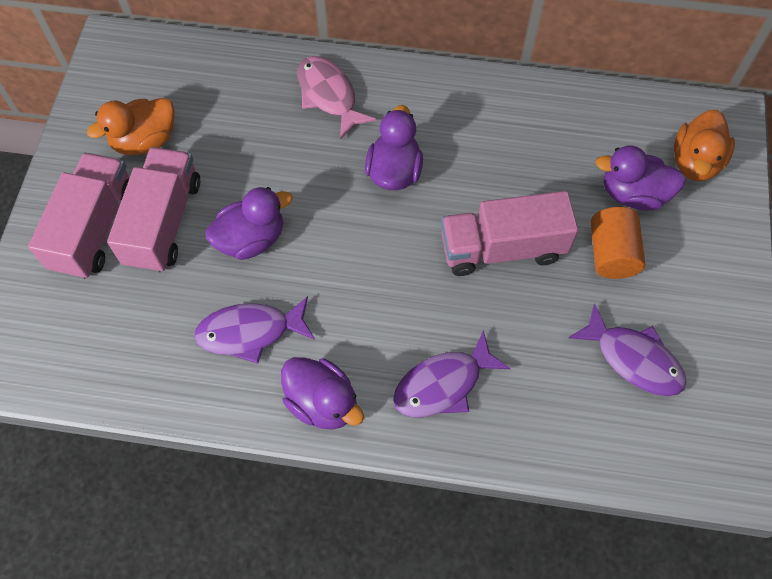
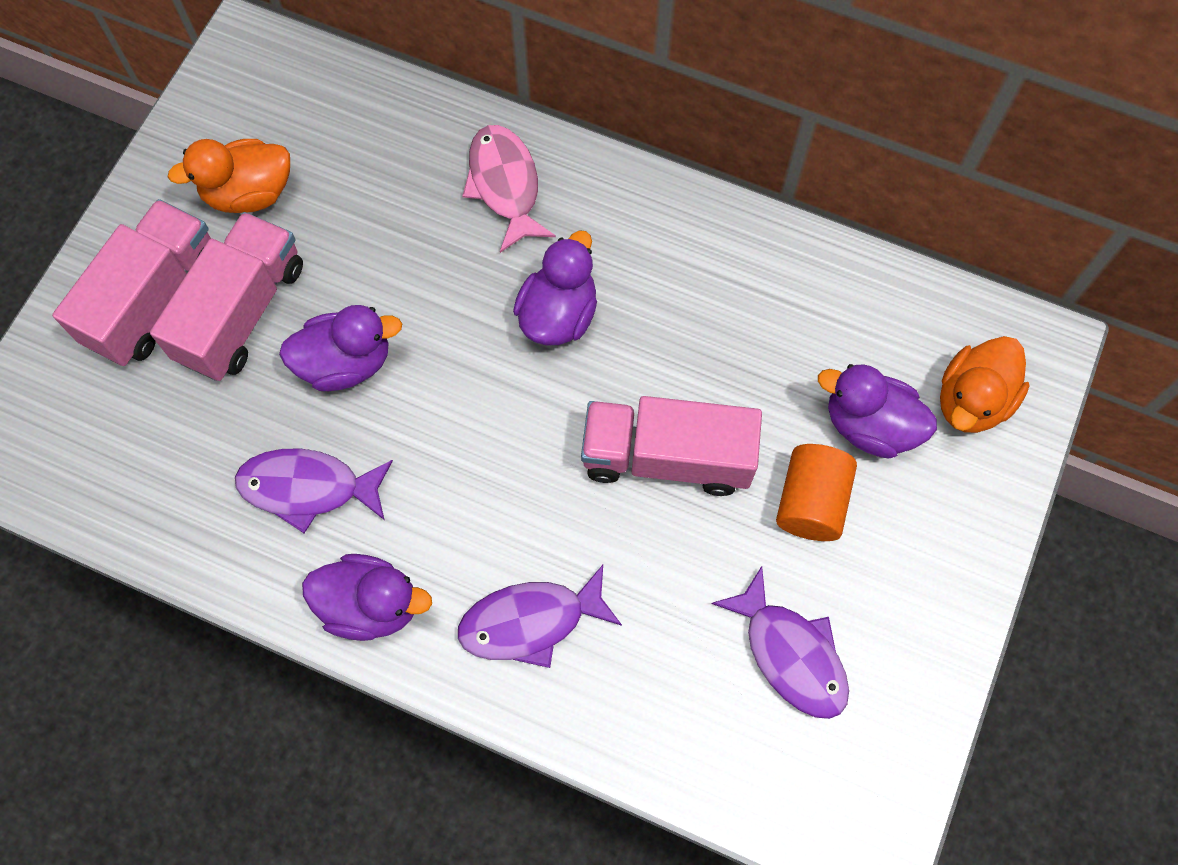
camera: 15 degrees right, 5 degrees up
purple duck [281,357,364,430] -> purple duck turned 45 degrees counterclockwise [302,554,432,641]

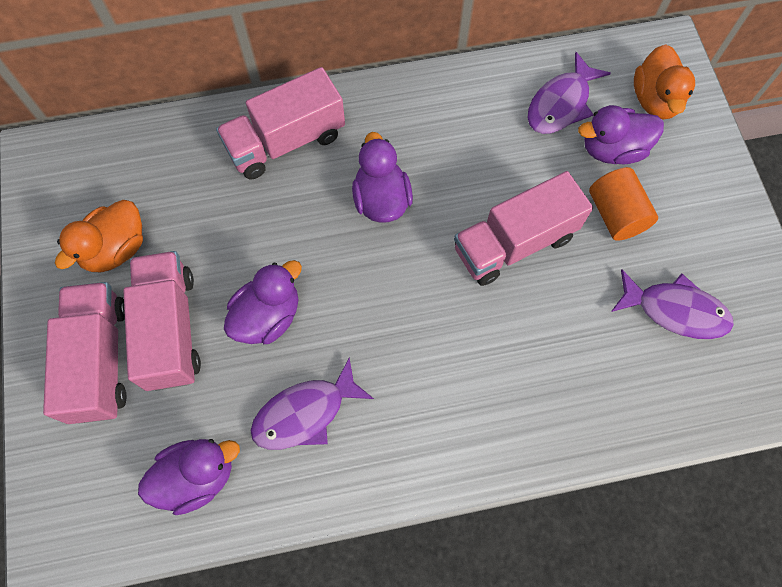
camera: 35 degrees left, 0 degrees up
purple duck [302,554,432,641] -> purple duck moved to [138,439,240,515]
purple fish [458,565,622,668] -> purple fish moved to [527,52,611,134]
pink fish [463,125,556,253] -> pink truck [216,67,345,180]

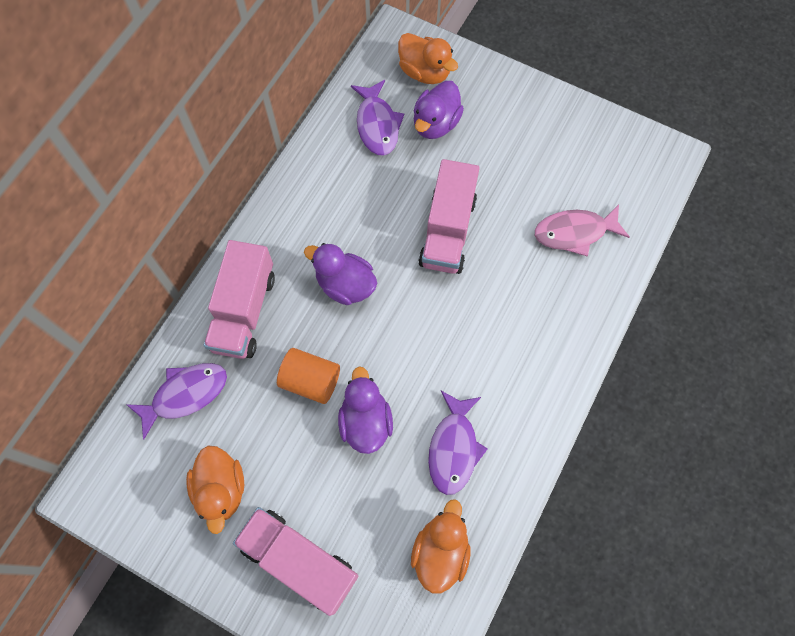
camera: 50 degrees left, 0 degrees up
pink truck [123,251,201,391] -> none
purple duck [138,439,240,515] -> orange duck [411,499,471,593]
orange cylinder [589,167,658,241] -> orange cylinder moved to [277,348,340,404]
purple fish [611,270,734,339] -> purple fish moved to [126,363,227,440]
none -> pink fish [535,205,630,257]

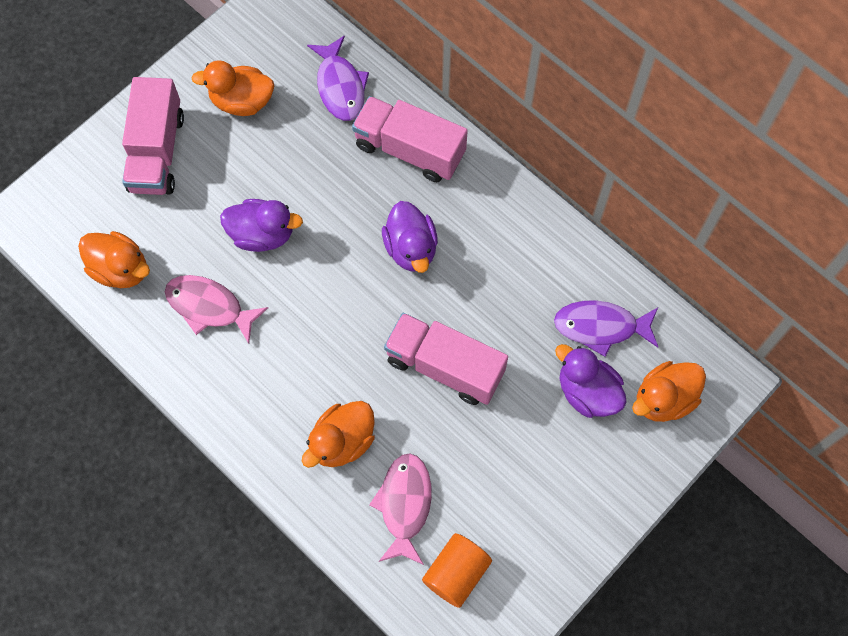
camera: 105 degrees right, 0 degrees up
pink truck [233,507,358,616] -> pink truck turned 135 degrees clockwise [122,77,184,195]
orange cylinder [277,348,340,404] -> orange cylinder moved to [422,533,492,608]
purple duck [304,243,377,305] -> purple duck turned 120 degrees clockwise [382,201,438,273]
purple fish [428,391,488,495] -> pink fish [165,275,268,343]
none -> orange duck [302,401,375,468]

